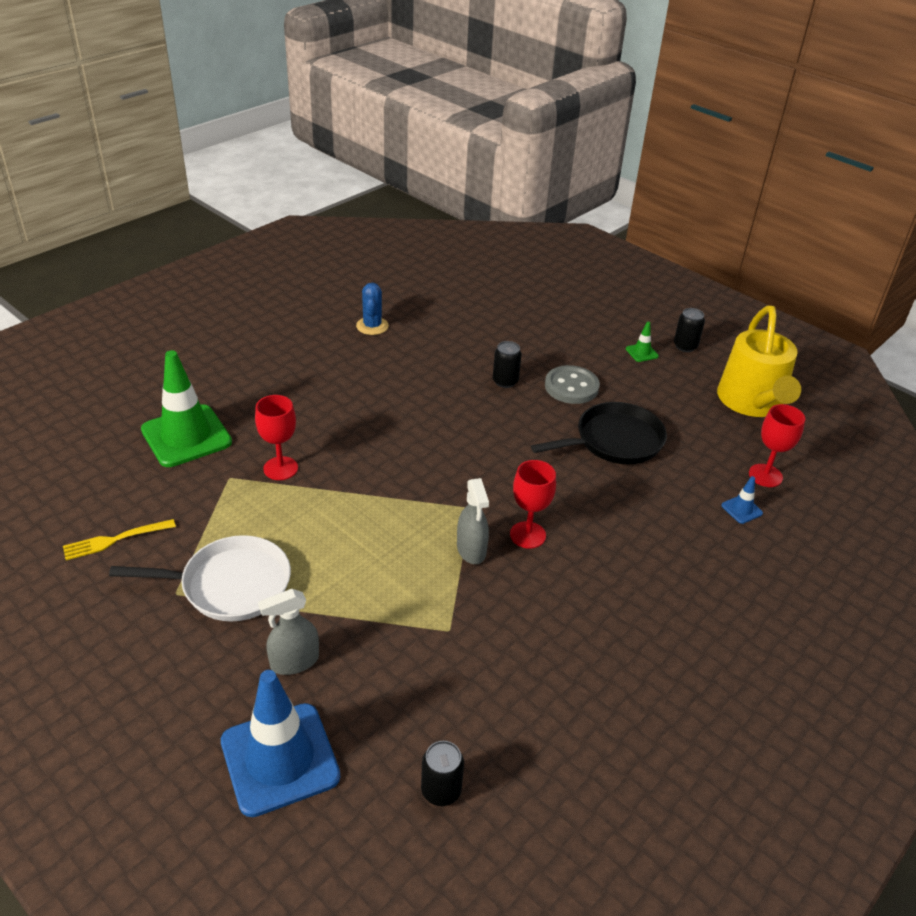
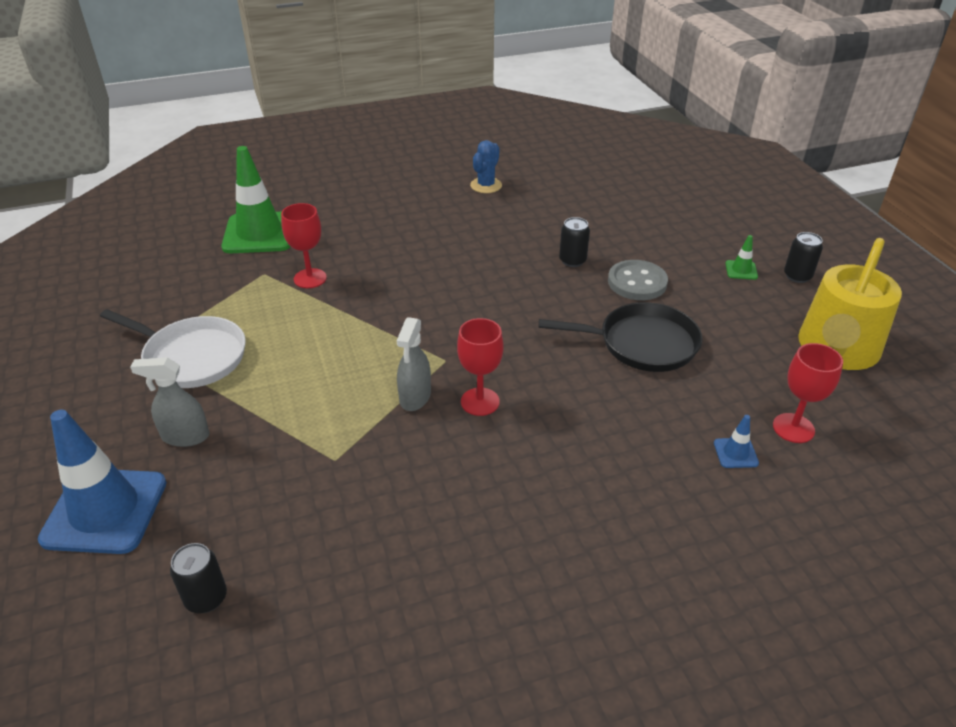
camera: 30 degrees right, 0 degrees up
yellow fork [63,519,176,560] -> none

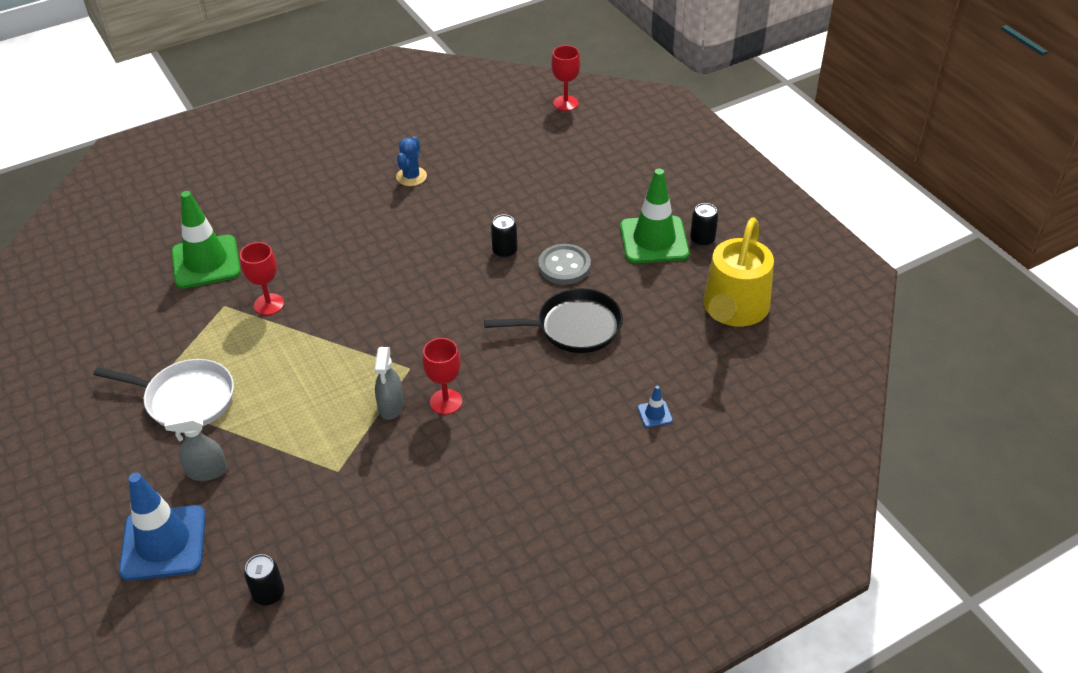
camera: 10 degrees left, 5 degrees up
green traffic cone [725,235,758,280] -> green traffic cone [620,169,689,263], size x2.44
red goblet [773,343,843,443] -> red goblet moved to [551,45,580,111]

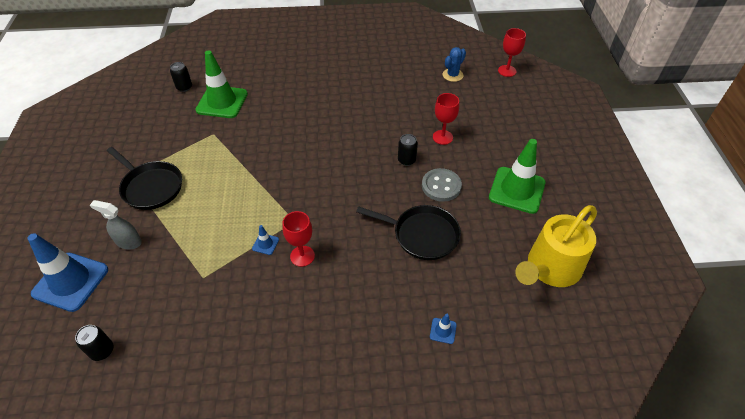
camera: 25 degrees right, 5 degrees up
white pan [93,359,234,426] -> black pan [107,147,182,210]
red goblet [240,242,284,315] -> red goblet moved to [433,93,459,145]
grey spray bottle [375,347,404,420] -> blue traffic cone [252,225,279,255]
blue cactus [396,136,427,186] -> blue cactus moved to [443,47,466,82]
black can [690,203,718,247] -> black can moved to [170,62,192,92]

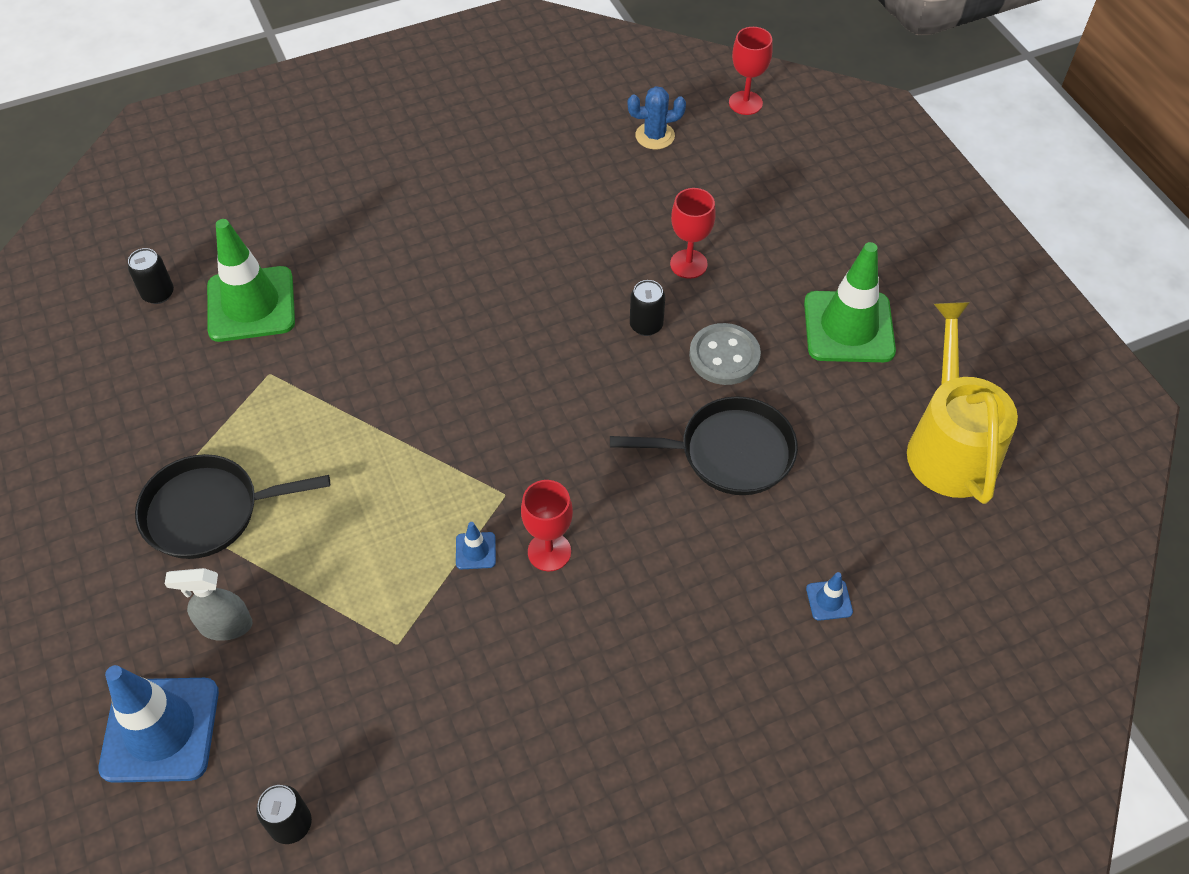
camera: 20 degrees left, 5 degrees up
black pan [107,147,182,210] -> black pan turned 150 degrees clockwise [135,454,330,559]
blue cactus [443,47,466,82] -> blue cactus turned 60 degrees clockwise [628,86,686,149]
yellow watering can [515,205,597,287] -> yellow watering can turned 150 degrees clockwise [907,302,1018,504]

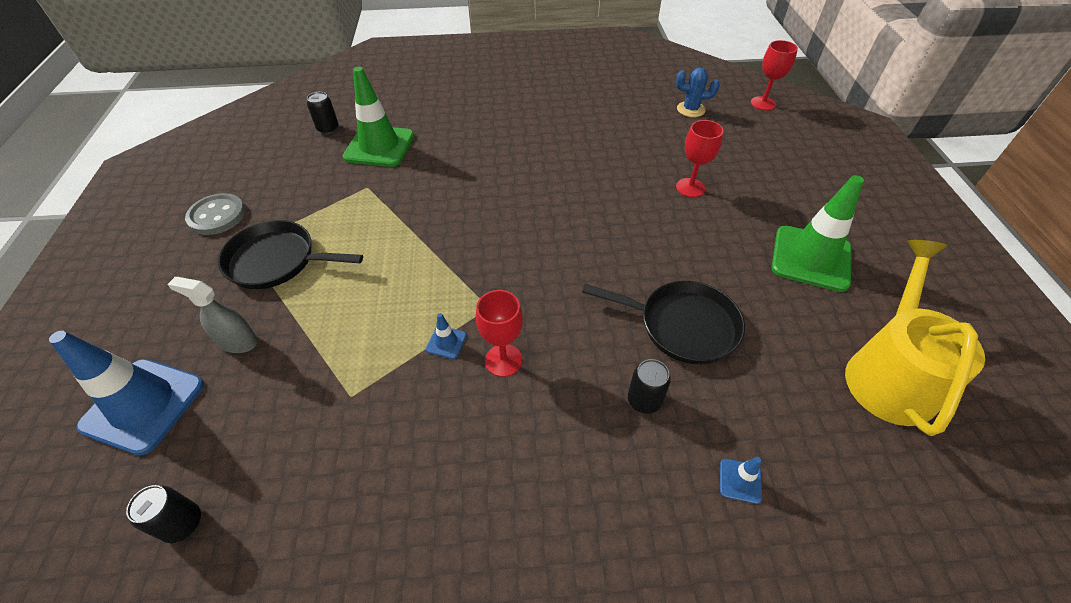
camera: 20 degrees right, 5 degrees down
black can [630,280,665,336] -> black can moved to [628,359,671,414]
grey button [689,323,761,385] -> grey button moved to [185,193,245,235]

